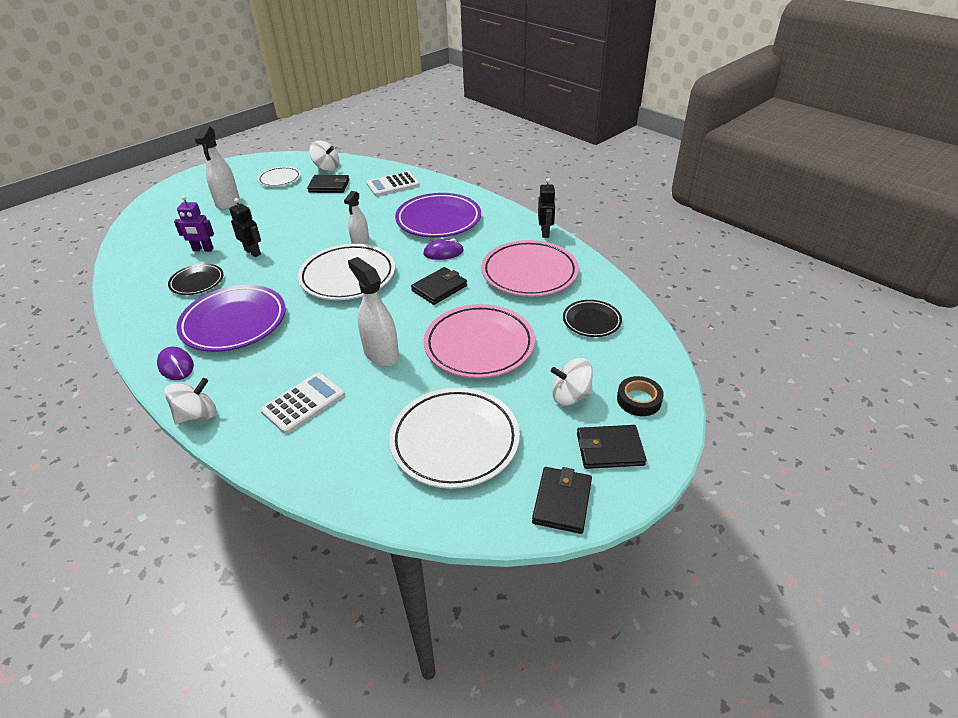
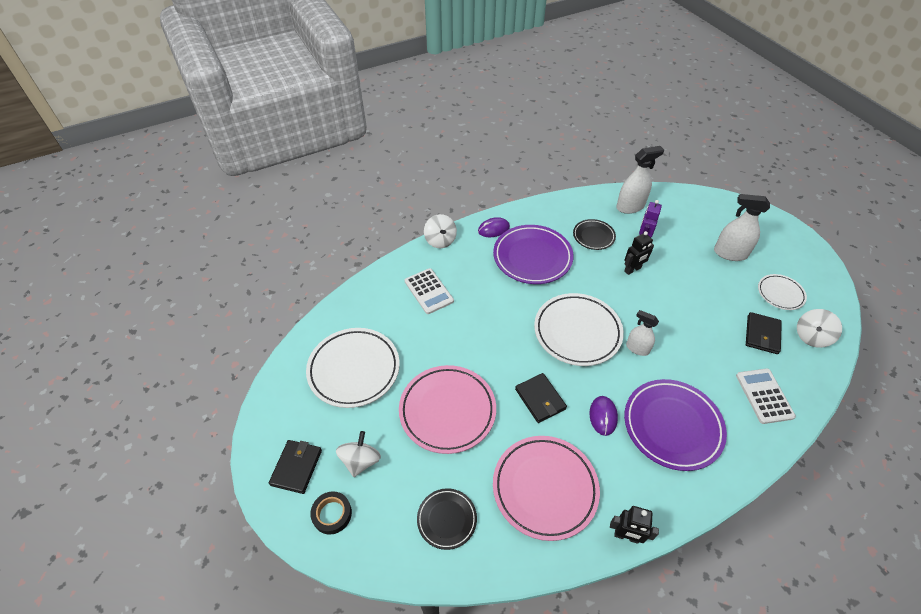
camera: 105 degrees right, 10 degrees up
white spray bottle [348,257,399,367] -> white spray bottle moved to [616,146,664,214]
black wallet [532,467,592,534] -> none

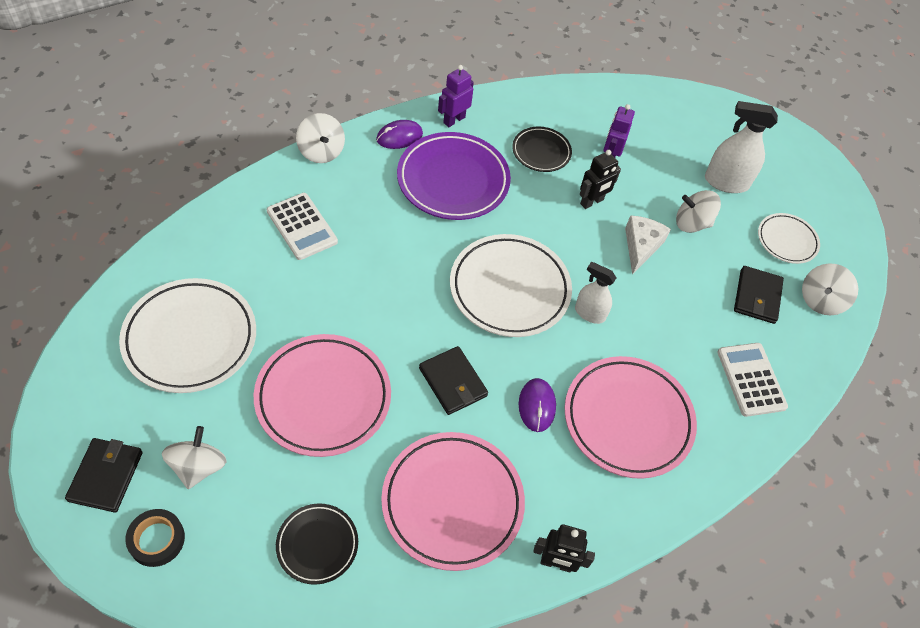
camera: 10 degrees left, 5 degrees up
white spray bottle [616,146,664,214] -> none
purple plate [624,379,727,471] -> pink plate [565,356,697,479]
none -> purple robot [438,65,474,127]
none -> white cheese [625,215,671,275]
none -> white spinning top [676,190,721,233]

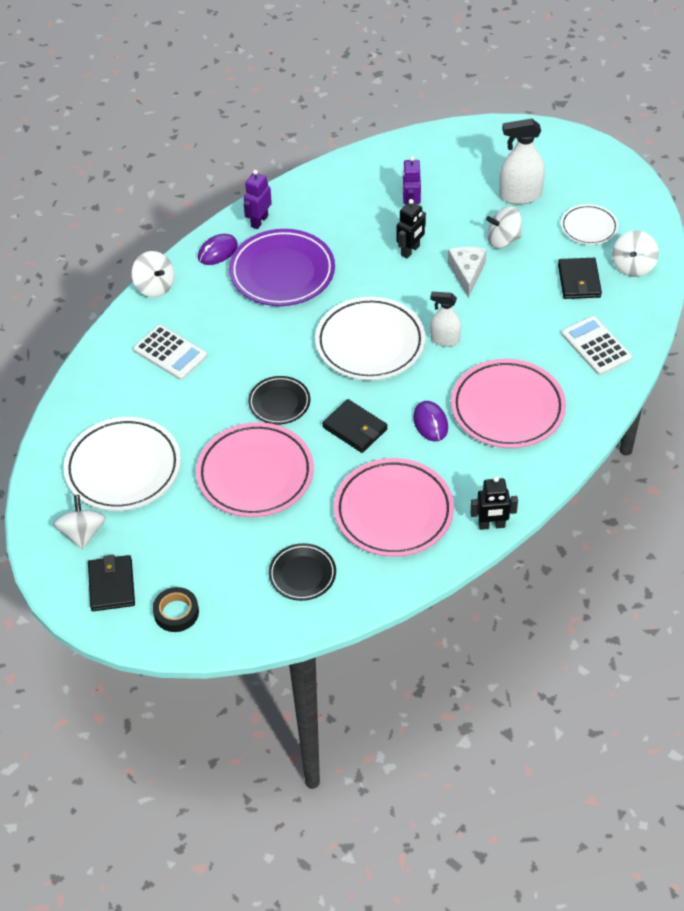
camera: 10 degrees left, 5 degrees down
white spinning top [162,426,226,489] -> white spinning top moved to [53,495,106,550]
black plate [512,127,572,172] -> black plate moved to [248,376,310,424]

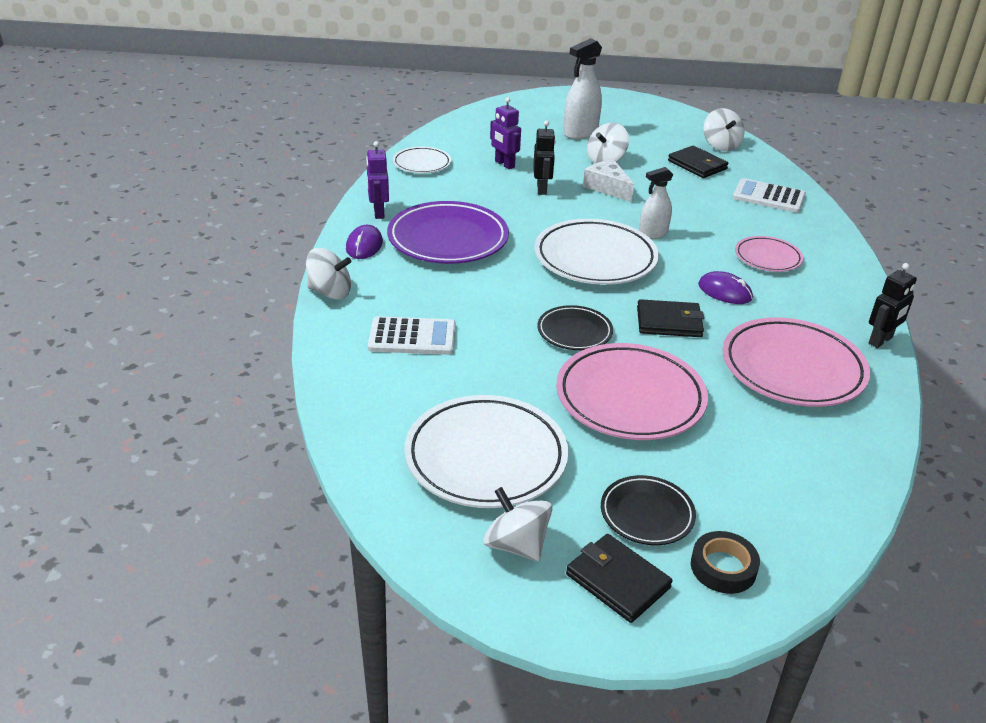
camera: 40 degrees left, 15 degrees down
black plate [269,543,336,601] -> black plate moved to [601,475,696,545]
pink plate [451,359,566,448] -> pink plate [735,236,803,272], size x0.55
white plate [561,204,618,245] -> white plate moved to [393,146,451,173]

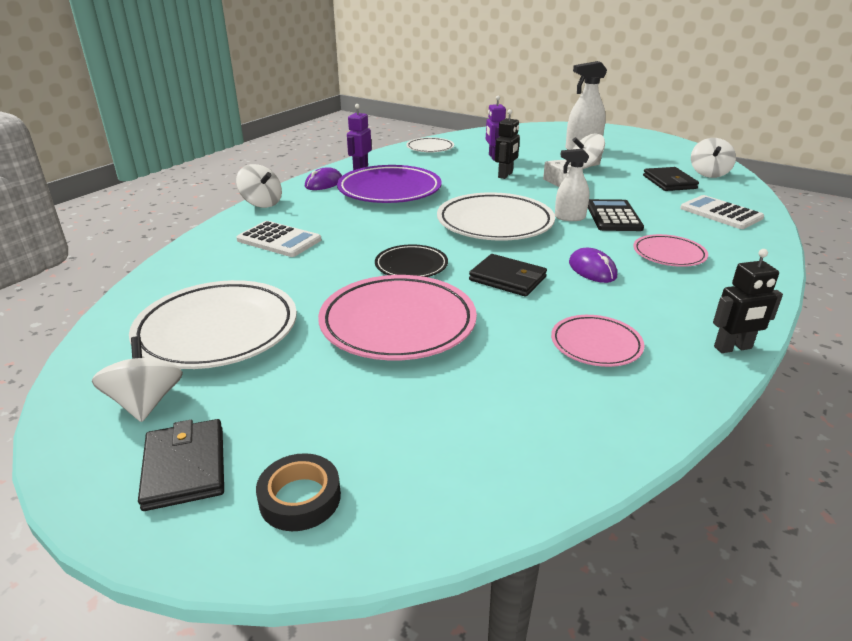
camera: 30 degrees right, 5 degrees down
black plate [601,475,696,545] -> none
pink plate [723,317,870,407] -> pink plate [551,315,644,367], size x0.55
none -> black calculator [588,199,644,231]

